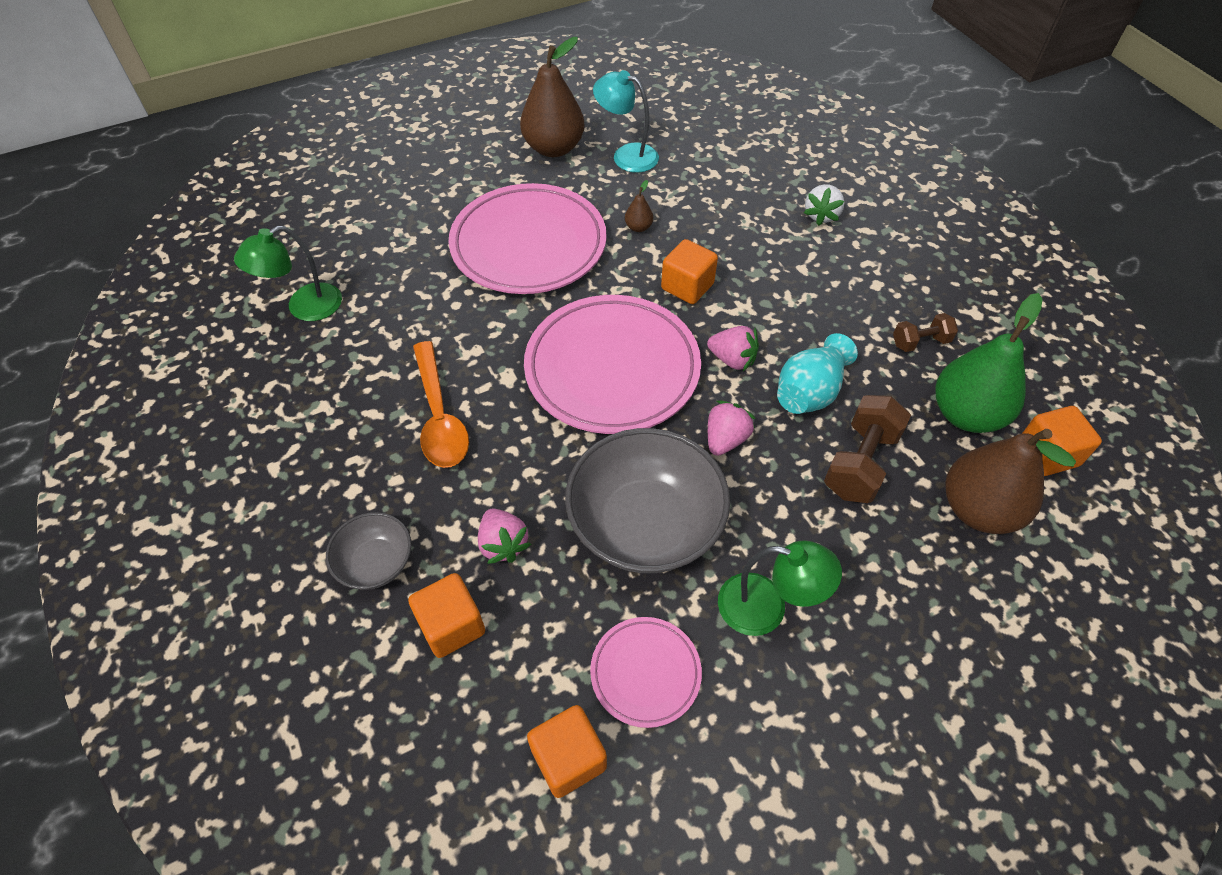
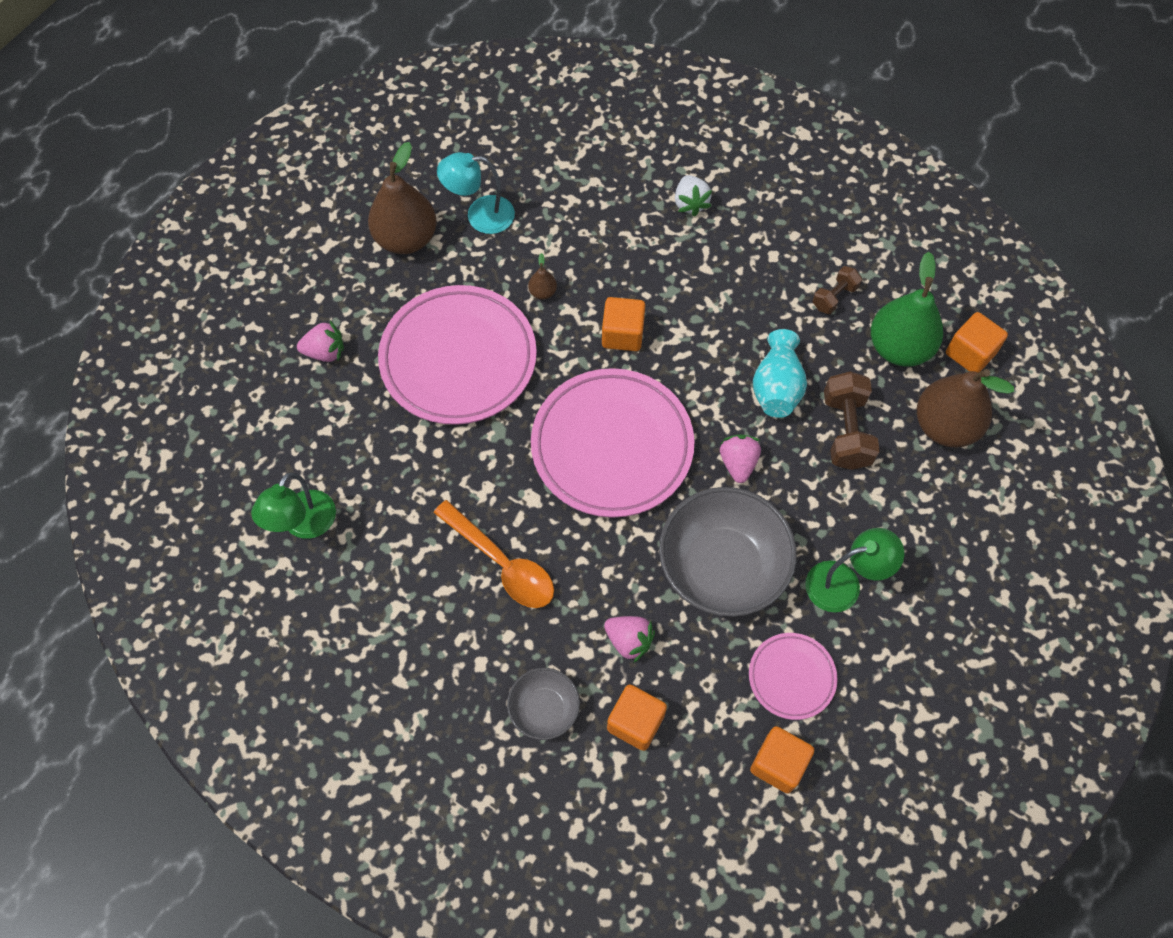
camera: 30 degrees left, 10 degrees up
pink strawberry [707,326,759,371] -> pink strawberry moved to [297,321,344,362]

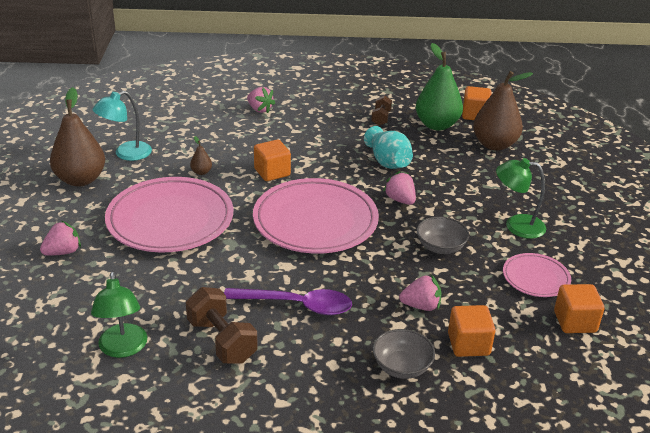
camera: 35 degrees left, 30 degrees down
orange spoon [433,500,554,608] -> purple spoon [224,288,352,315]
grey bowl [659,487,797,617] -> grey bowl [417,217,469,254], size x0.51
white strawberry [675,175,712,217] -> pink strawberry [247,87,275,113]
green lamp [805,528,904,612] -> green lamp turned 120 degrees counterclockwise [496,158,546,239]
brown dumbbell [824,371,880,470] -> brown dumbbell moved to [186,287,258,364]

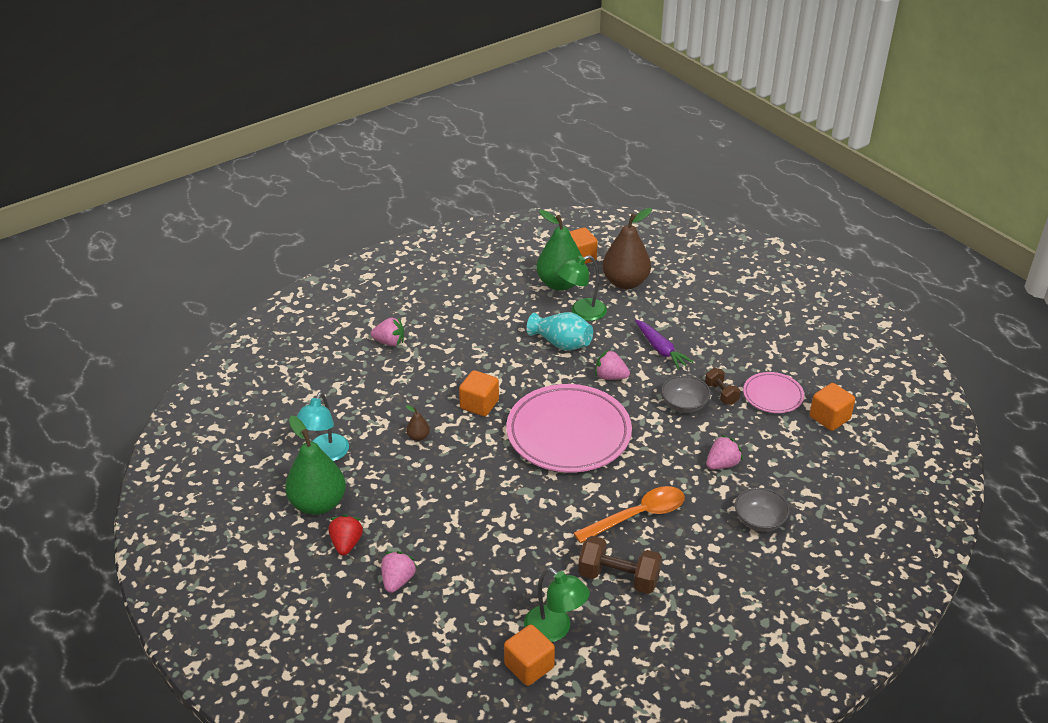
camera: 35 degrees left, 5 degrees up
brown pear [50,87,105,186] -> green pear [285,416,346,515]
pink plate [105,177,233,252] -> none
purple spoon [224,288,352,315] -> orange spoon [574,486,685,543]
brown dumbbell [371,95,392,126] -> brown dumbbell moved to [705,368,741,405]
orange cube [448,305,496,357] -> orange cube moved to [504,625,555,686]
green lamp [496,158,546,239] -> green lamp moved to [557,255,607,321]
none -> red strawberry [328,514,363,555]
none -> purple carrot [635,320,694,370]

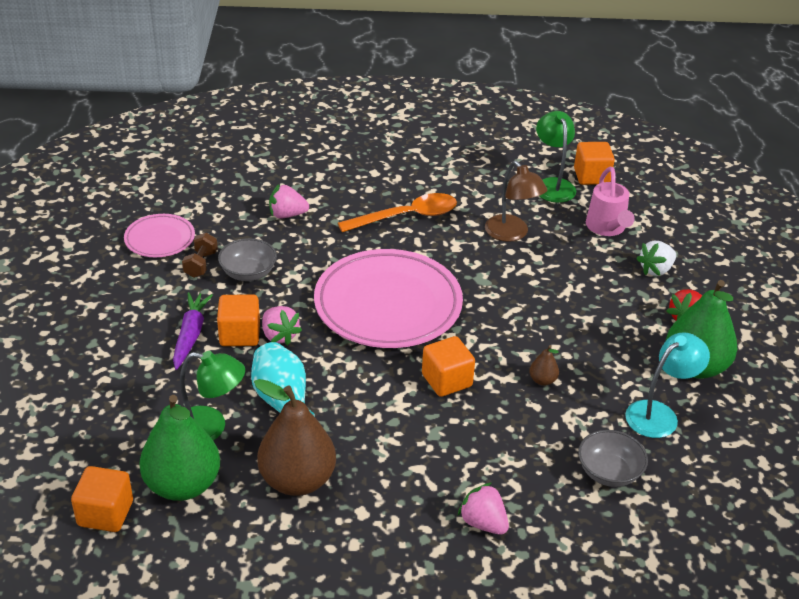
camera: 145 degrees left, 0 degrees up
pink strawberry [381,551,417,593] -> white strawberry [636,241,676,276]
orange spoon [574,486,685,543] -> orange spoon turned 150 degrees clockwise [338,193,457,232]
brown dumbbell [578,536,662,594] -> none
brown pear [602,208,652,289] -> brown pear moved to [254,379,336,496]
grey bowl [735,488,790,532] -> grey bowl moved to [578,430,648,487]
orange cube [810,383,855,431] -> orange cube moved to [217,294,260,346]
none -> brown lamp [485,161,547,242]
none -> pink watering can [586,167,635,236]

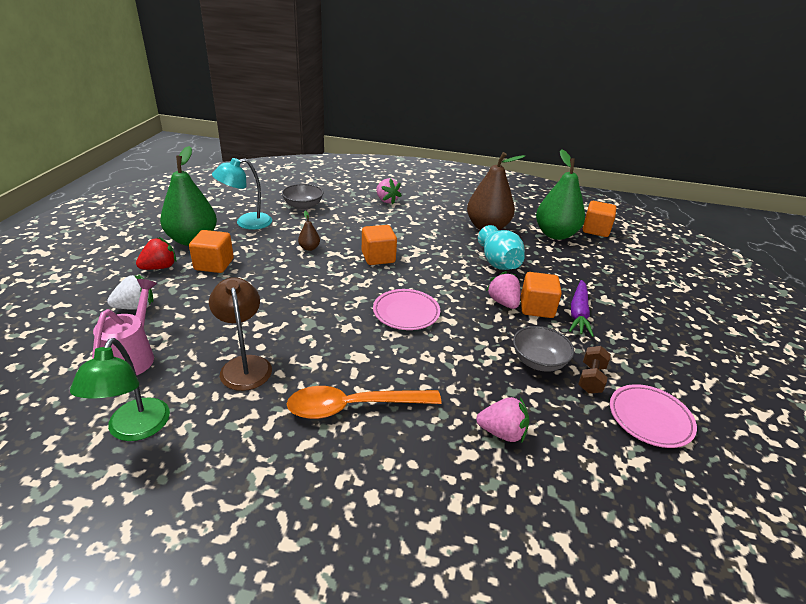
camera: 170 degrees left, 5 degrees down
green lamp [180,351,245,440] -> none
pink plate [314,249,463,348] -> pink plate [373,289,440,330], size x0.50
orange cube [574,142,615,185] -> orange cube moved to [189,230,234,273]

